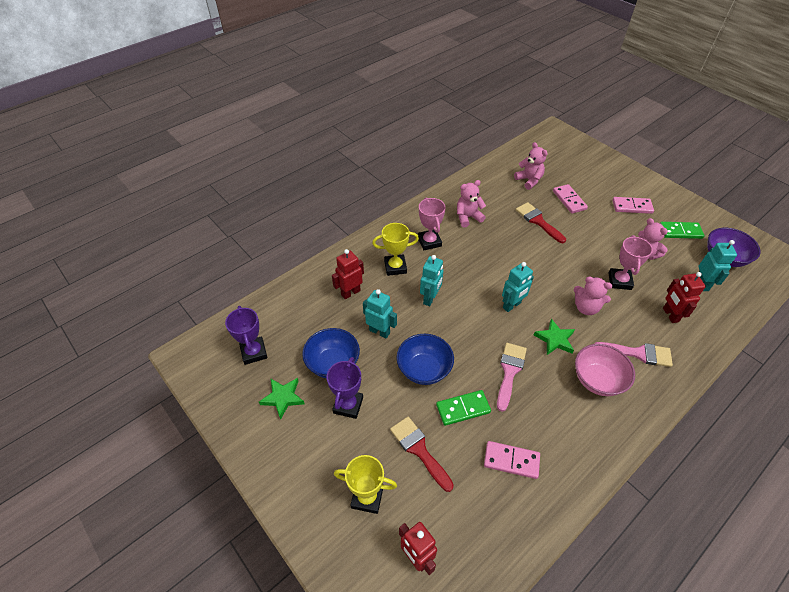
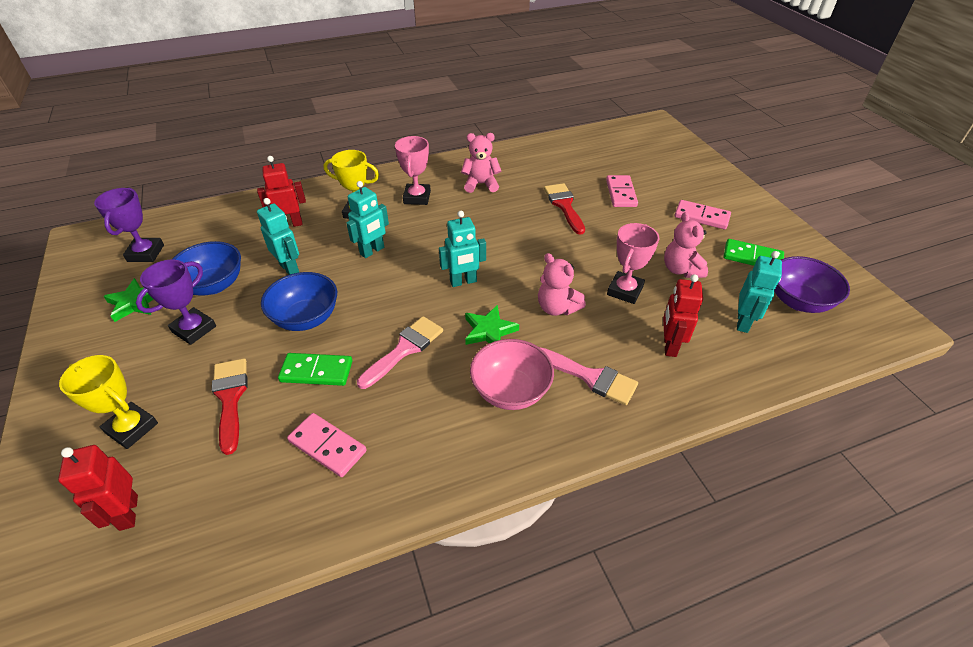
camera: 20 degrees right, 5 degrees down
pink teddy bear [514,142,548,190] -> none

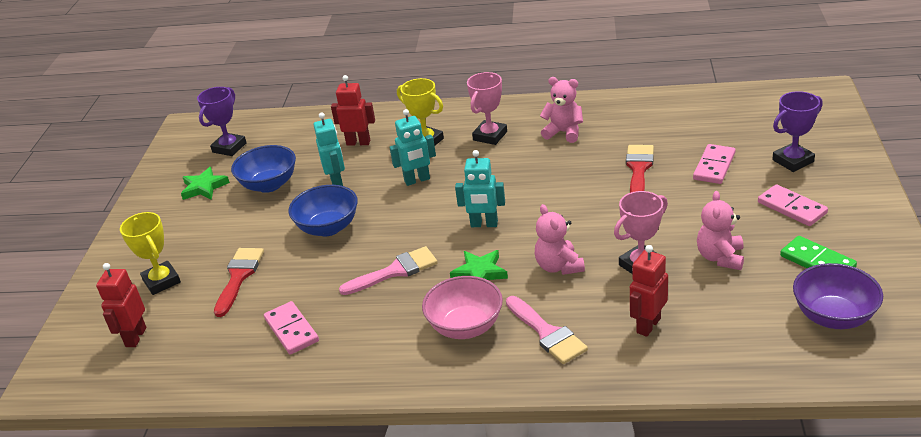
camera: 30 degrees right, 10 degrees down
purple trophy [136,260,216,345] -> purple trophy moved to [772,91,823,172]
green domino [278,353,352,386] -> none
turquoise robot [737,251,782,333] -> none

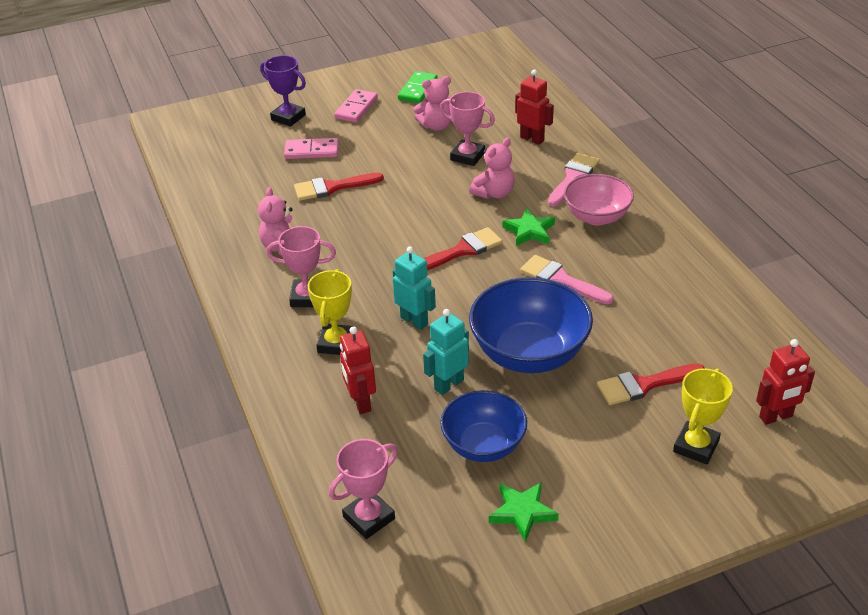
camera: 120 degrees left, 5 degrees up
purple trophy [197,87,247,156] -> none
pink domino [264,301,319,355] -> none
blue bowl [288,185,358,237] -> blue bowl [469,277,593,373], size x1.53
turquoise robot [455,150,505,227] -> red brush [423,227,503,270]
red robot [630,245,668,337] -> red robot turned 150 degrees counterclockwise [515,70,554,145]
purple bowl [793,263,883,329] -> none
none -> pink trophy [329,439,398,539]

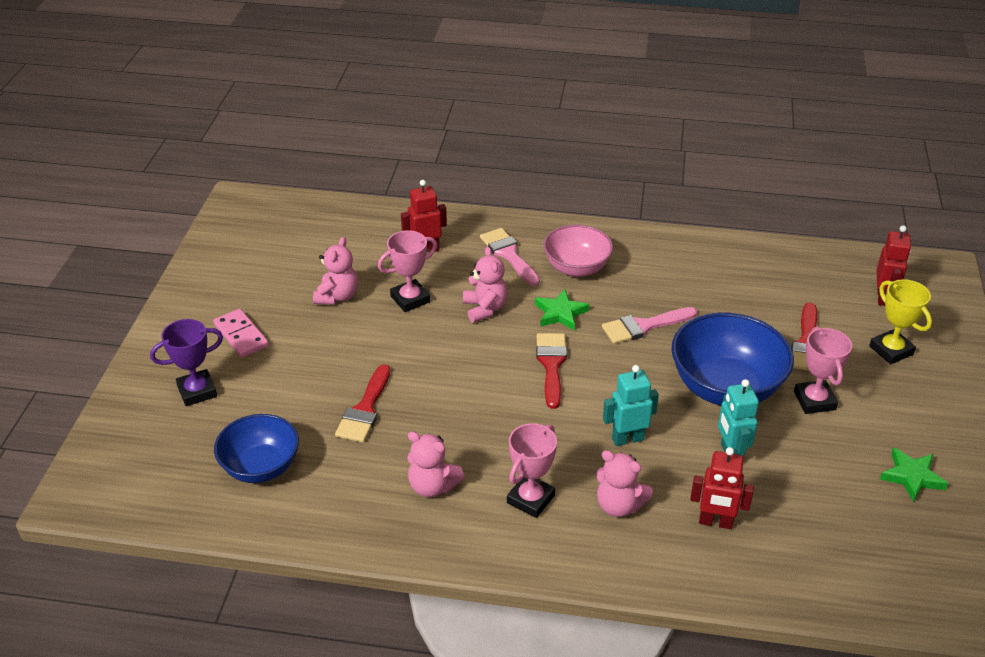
camera: 60 degrees left, 0 degrees up
pink domino [284,138,339,159] -> none
yellow trophy [308,269,355,355] -> pink teddy bear [596,450,653,517]
pink trophy [329,439,398,539] -> pink trophy moved to [794,327,852,414]
green domino [398,71,438,103] -> none
blue bowl [440,390,527,462] -> blue bowl moved to [214,414,299,483]

